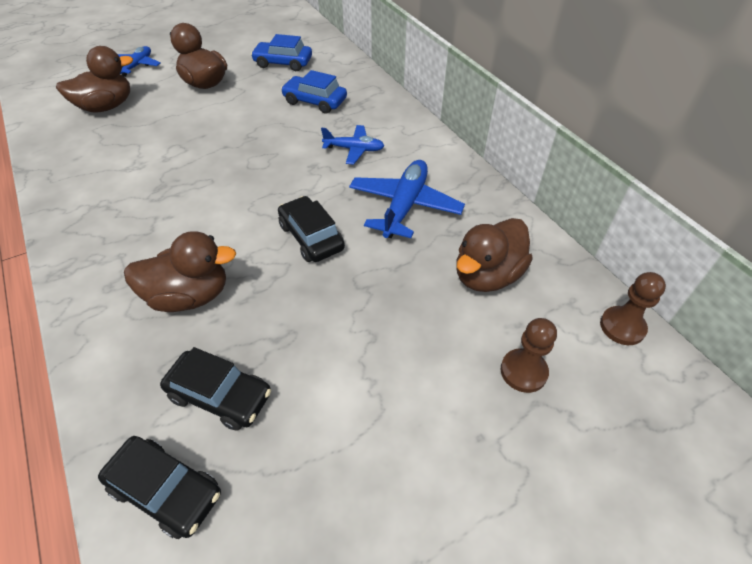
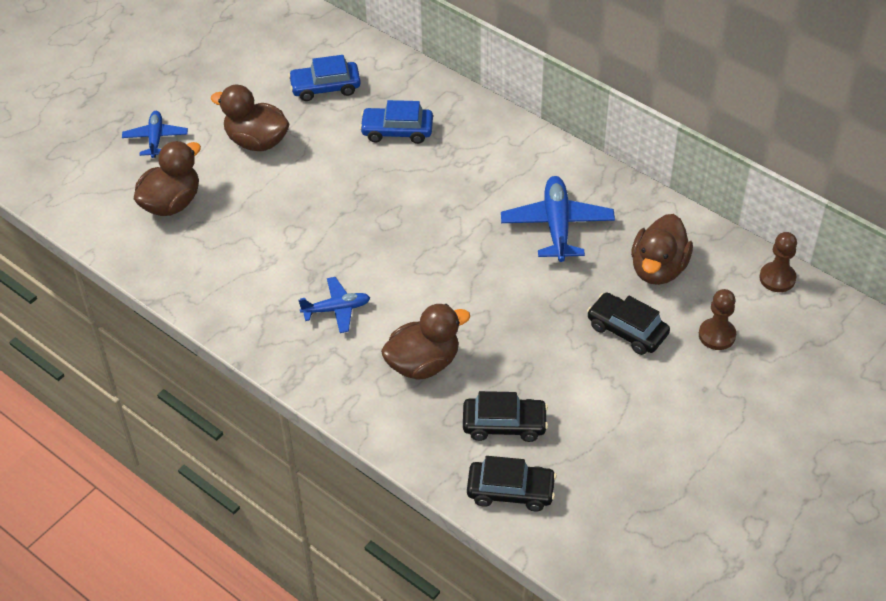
camera: 20 degrees left, 0 degrees up
black car [278,196,345,262] -> black car moved to [587,292,670,355]
blue plane [321,125,384,165] -> blue plane moved to [299,277,370,333]

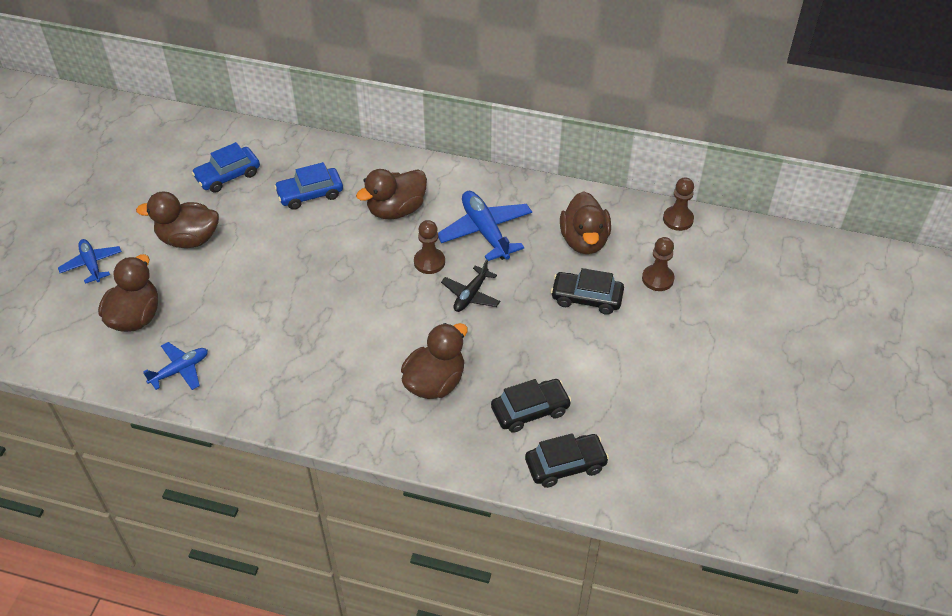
camera: 25 degrees left, 0 degrees up
blue plane [299,277,370,333] -> blue plane moved to [143,342,208,390]
none -> brown duck [356,169,427,219]
none -> brown pawn [414,220,445,274]
none -> black plane [441,260,500,312]

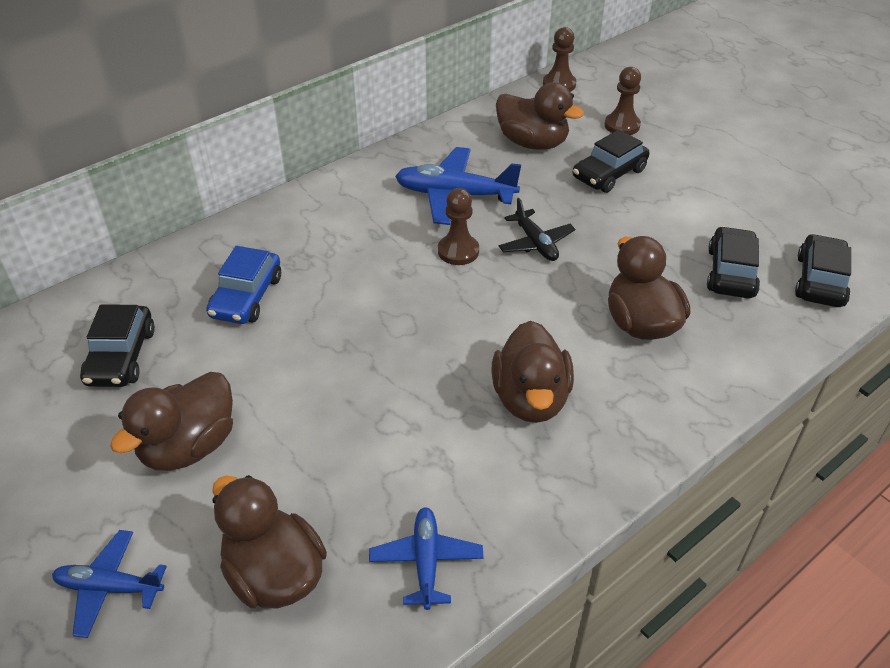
camera: 55 degrees left, 5 degrees down
blue car [192,142,260,193] -> black car [80,304,155,387]
brown duck [356,169,427,219] -> brown duck moved to [491,321,574,423]

